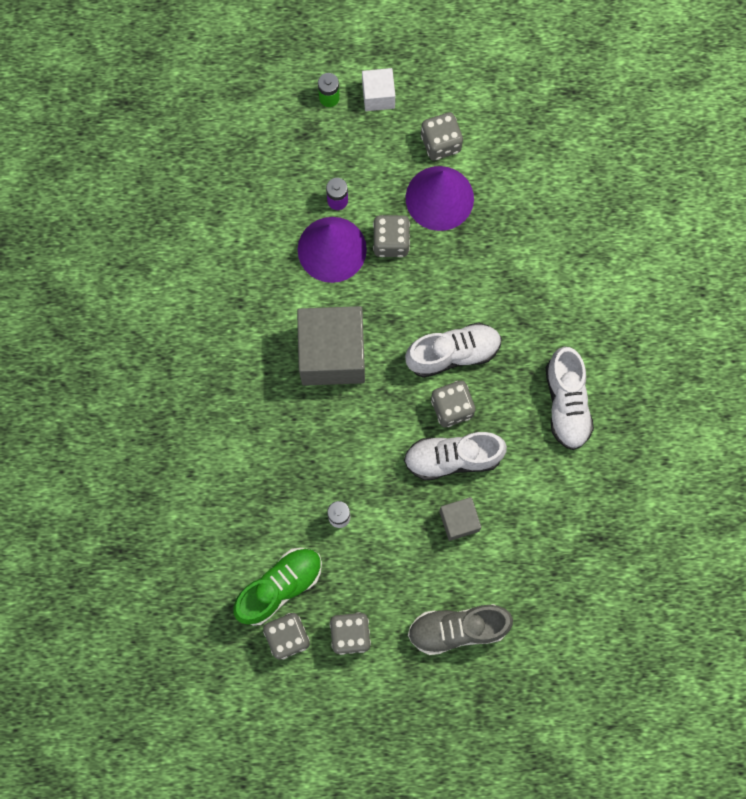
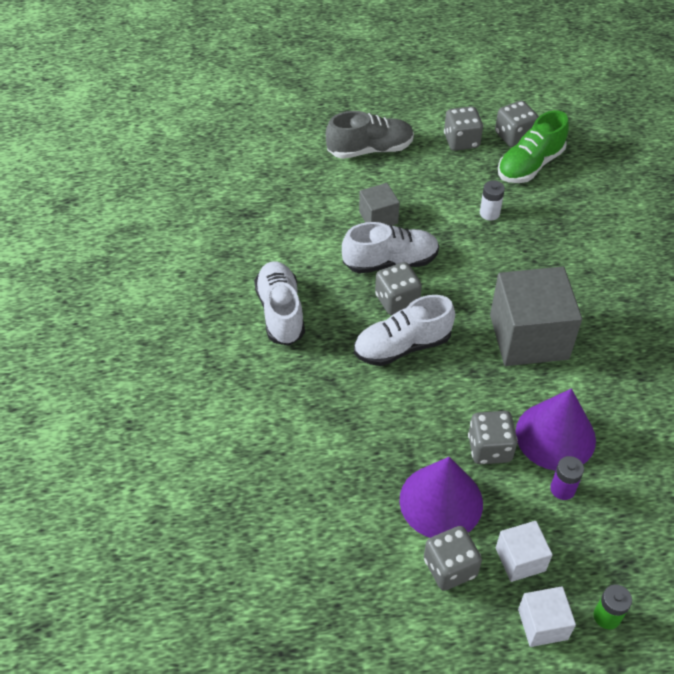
camera: 175 degrees right, 25 degrees down
none -> white cube [496,521,553,582]

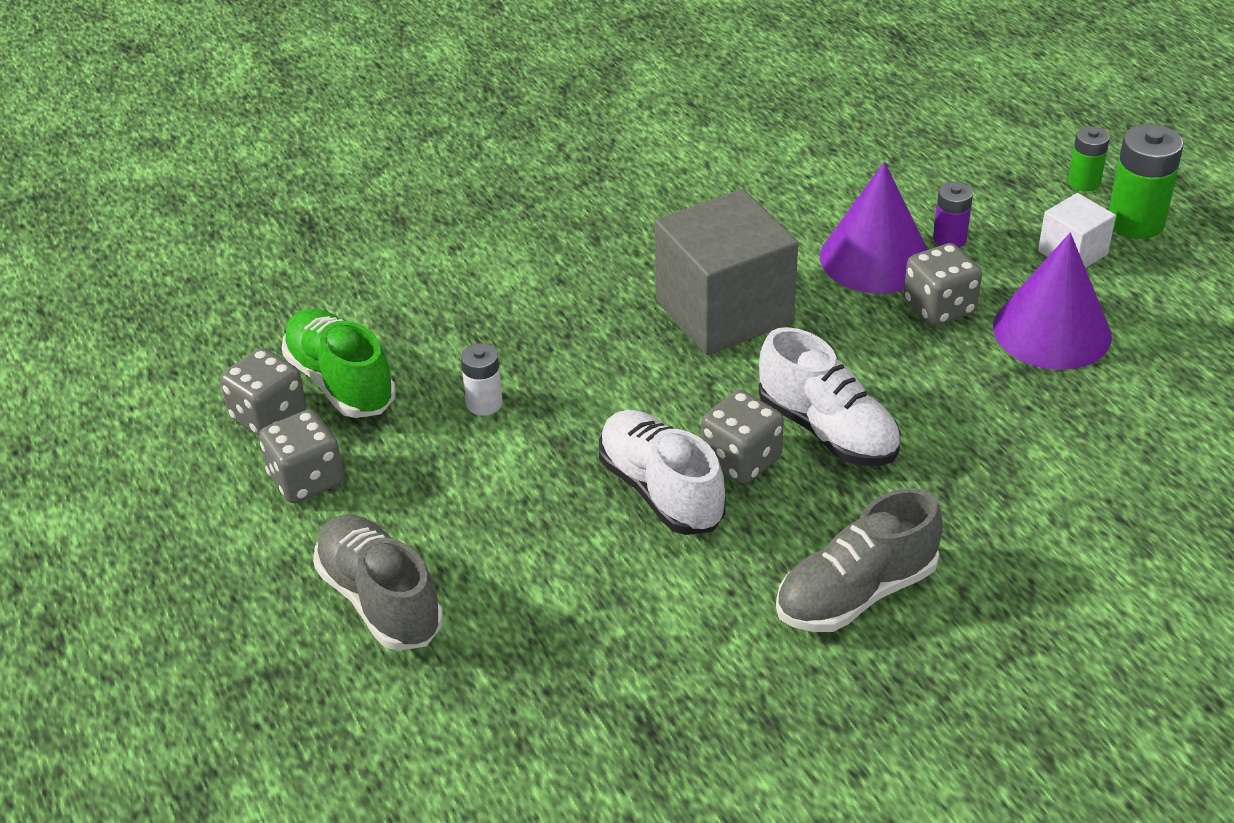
camera: 110 degrees left, 10 degrees down
white shoe [254,261,305,346] -> grey shoe [776,488,943,632]
grey cube [359,183,400,226] -> none
grey dice [424,526,482,591] -> none
green shoe [498,110,569,183] -> green shoe turned 150 degrees counterclockwise [282,309,396,418]
white cube [518,586,576,647] -> green battery [1109,124,1183,239]

